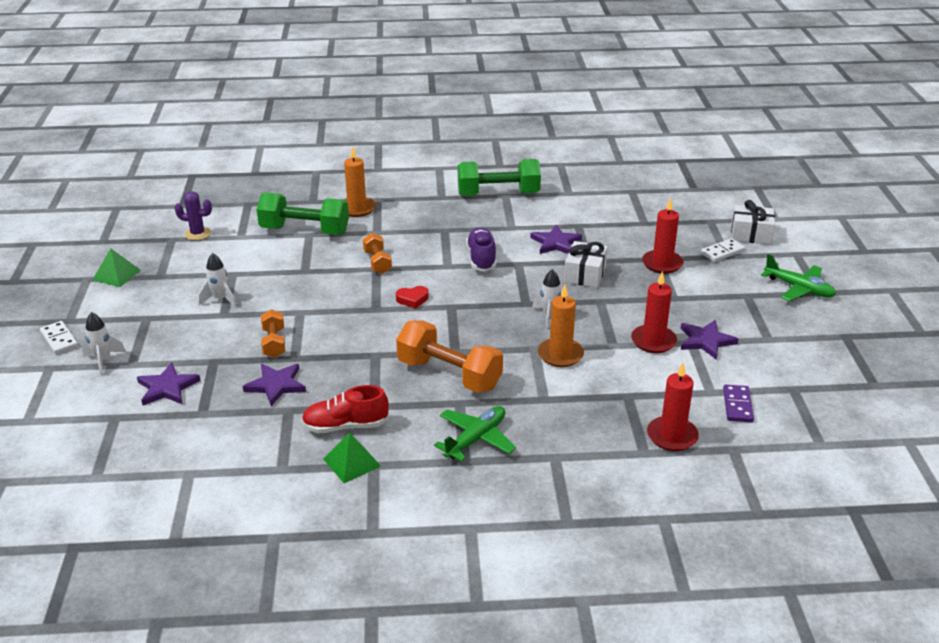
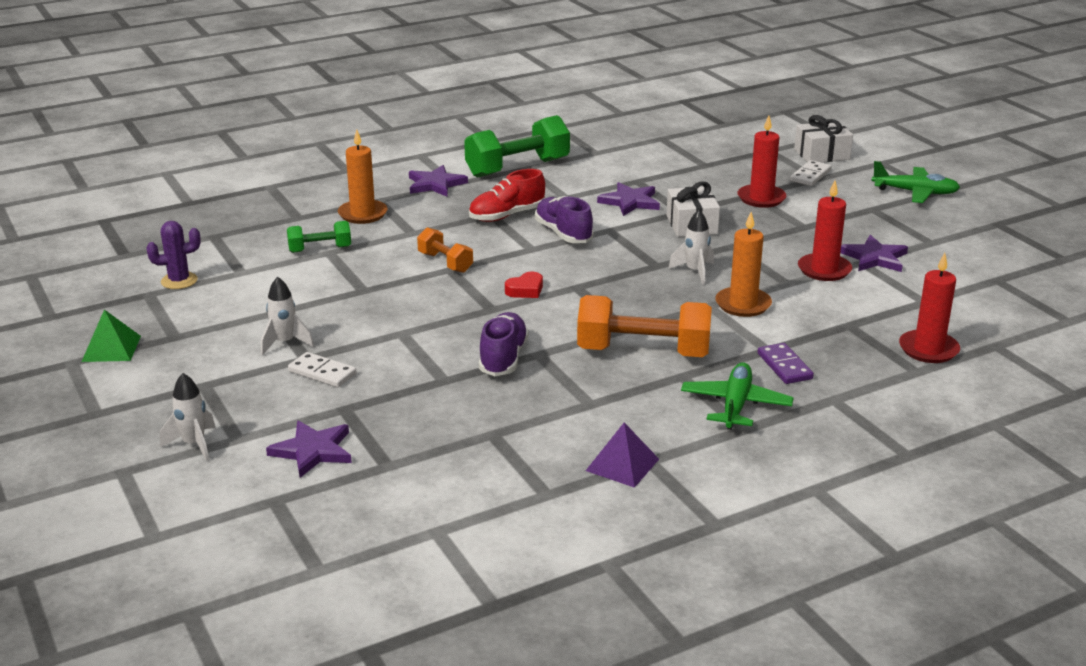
camera: 25 degrees left, 5 degrees down
white domino [40,321,78,354] -> white domino moved to [288,352,357,387]
purple star [243,364,306,406] -> purple star moved to [409,165,468,197]
green dumbbell [257,192,349,235] -> green dumbbell [287,221,351,253], size x0.54
orange dumbbell [261,309,285,358] -> none
red shoe [301,385,389,433] -> red shoe moved to [469,169,545,222]
green pyramid [323,433,381,483] -> purple pyramid [586,422,659,488]
purple domino [723,385,754,422] -> purple domino moved to [758,343,814,384]
none -> purple shoe [479,312,529,376]

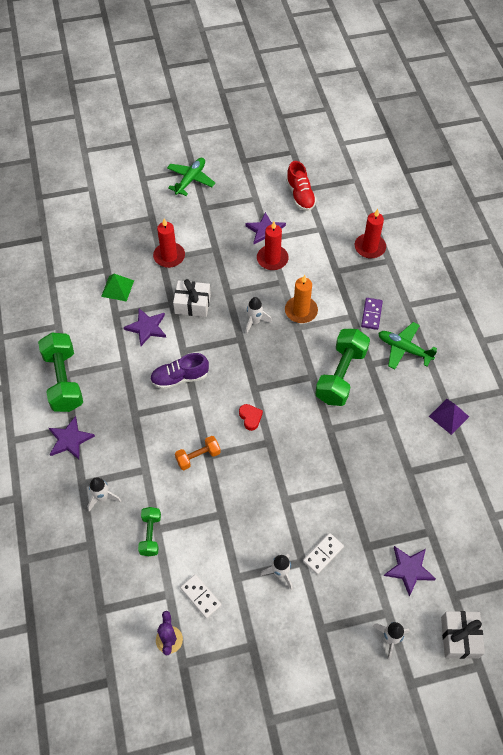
camera: 75 degrees left, 30 degrees up
green pyramid [82,310,141,362] -> green pyramid moved to [101,274,134,302]
orange candle [338,129,388,224] -> white rocket [87,477,121,512]
red shoe [469,169,545,222] -> red shoe moved to [286,161,316,211]
purple shoe [479,312,529,376] -> none
orange dumbbell [577,295,712,357] -> green dumbbell [315,329,370,406]
purple domino [758,343,814,384] -> purple domino turned 75 degrees counterclockwise [361,298,383,330]
white domino [790,160,832,186] -> white domino moved to [180,574,222,618]
white gift [794,115,853,162] -> white gift moved to [441,611,485,659]

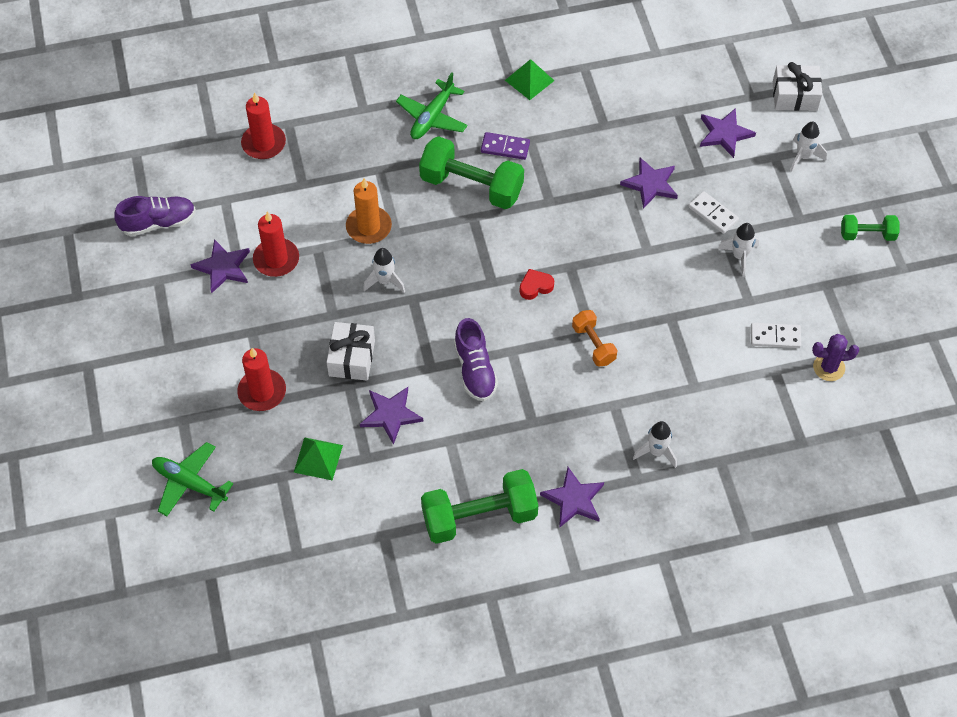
camera: 90 degrees left, 0 degrees up
green dumbbell [138,507,161,556] -> green dumbbell moved to [841,215,900,241]
green plane [167,158,215,196] -> green plane moved to [152,442,233,516]
white domino [180,574,222,618] -> white domino turned 45 degrees clockwise [751,323,801,348]
red shoe [286,161,316,211] -> purple shoe [114,196,196,236]
purple domino [361,298,383,330] -> purple domino moved to [481,132,530,160]
purple pyramid [429,399,469,435] -> green pyramid [505,59,554,100]
none -> purple star [620,158,678,209]

